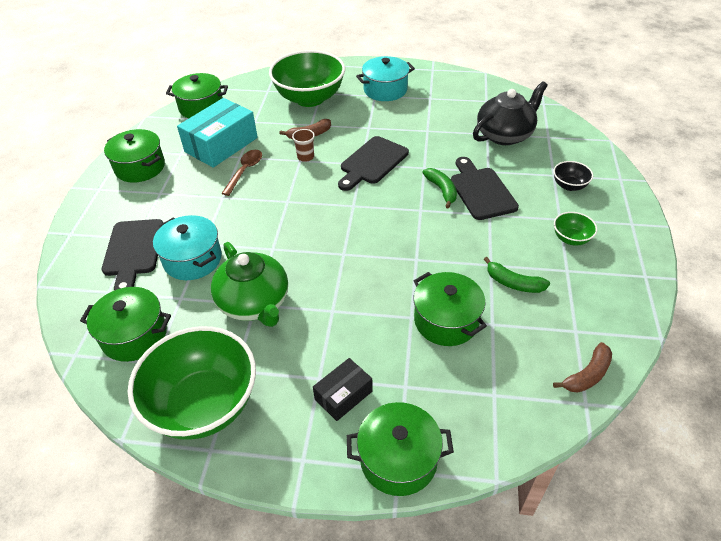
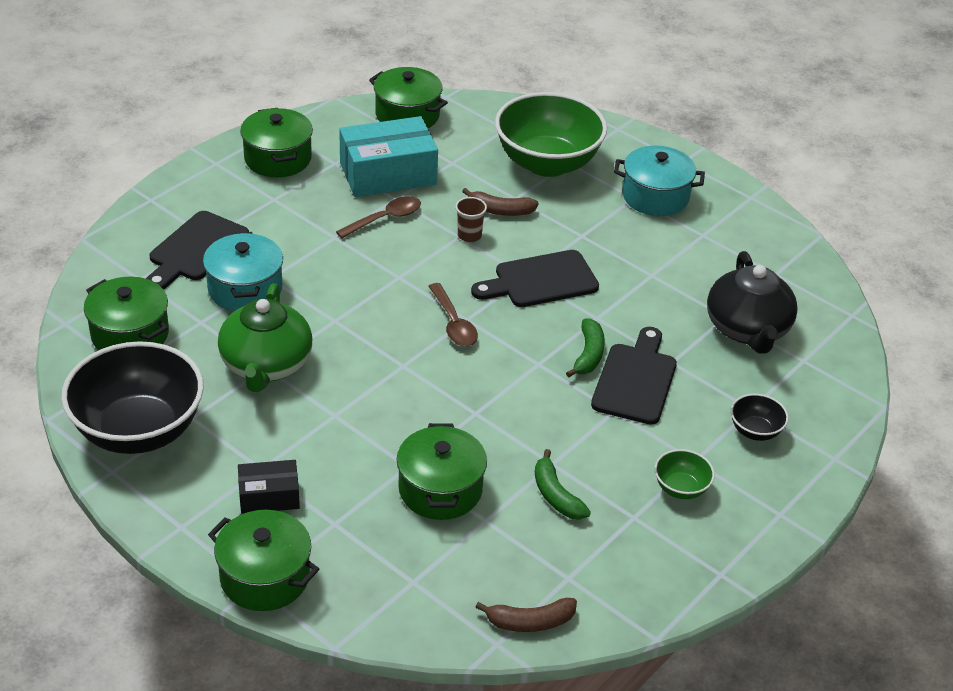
camera: 30 degrees right, 5 degrees down
green bowl [128,326,256,440] -> black bowl [61,341,204,454]
black teapot [473,81,548,145] -> black teapot turned 90 degrees clockwise [707,251,798,354]
none -> brown spoon [428,283,478,346]

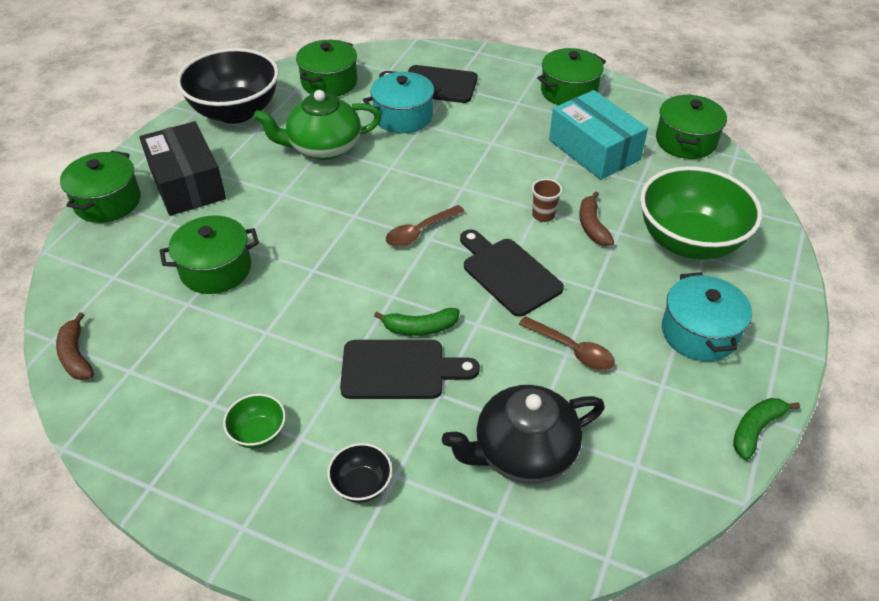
camera: 75 degrees right, 5 degrees up
black box [238,460,300,514] -> black box [139,121,226,216], size x1.85
brown spoon [336,196,421,238] -> brown spoon moved to [518,316,615,370]
green banana [535,449,591,520] -> green banana moved to [733,398,800,460]

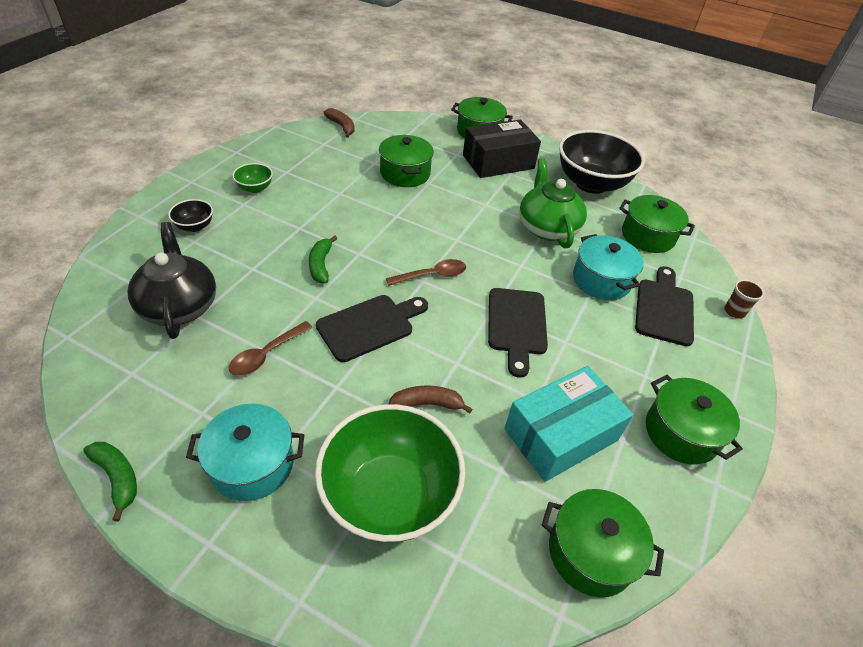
camera: 90 degrees right, 0 degrees up
brown banana [56,312,94,380] -> brown banana turned 75 degrees clockwise [323,108,355,138]
black cutting board [340,340,480,399] -> black cutting board moved to [488,288,548,378]
brown spoon [386,205,465,247] -> brown spoon turned 105 degrees clockwise [386,259,466,286]
brown cup [532,179,562,222] -> brown cup moved to [725,280,764,319]

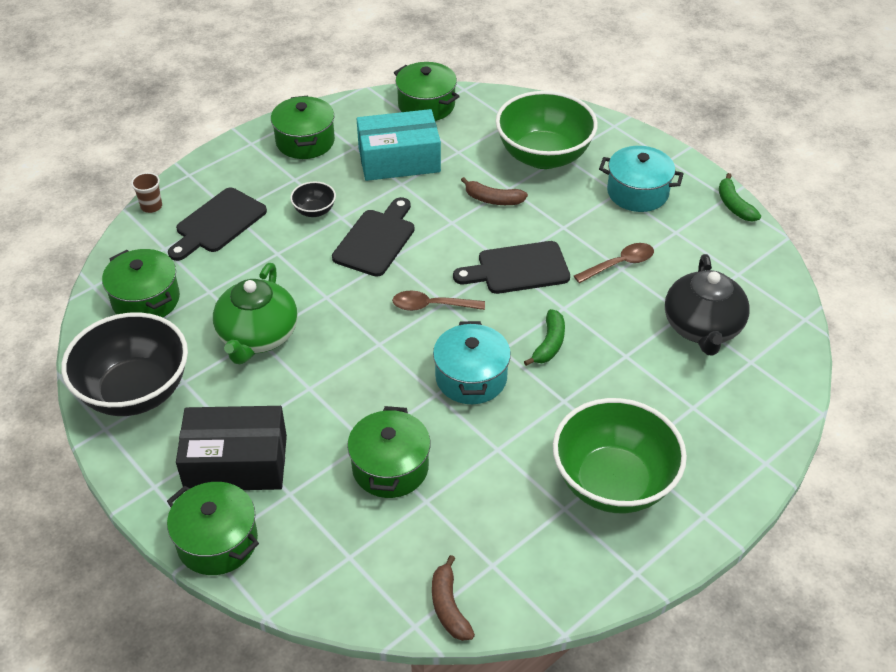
camera: 155 degrees left, 0 degrees up
black bowl [168,199,213,232] -> black bowl moved to [290,181,336,217]
green bowl [232,163,273,193] -> green bowl [553,398,687,513], size x2.32
turquoise pot [573,234,644,300] -> turquoise pot moved to [433,321,511,404]

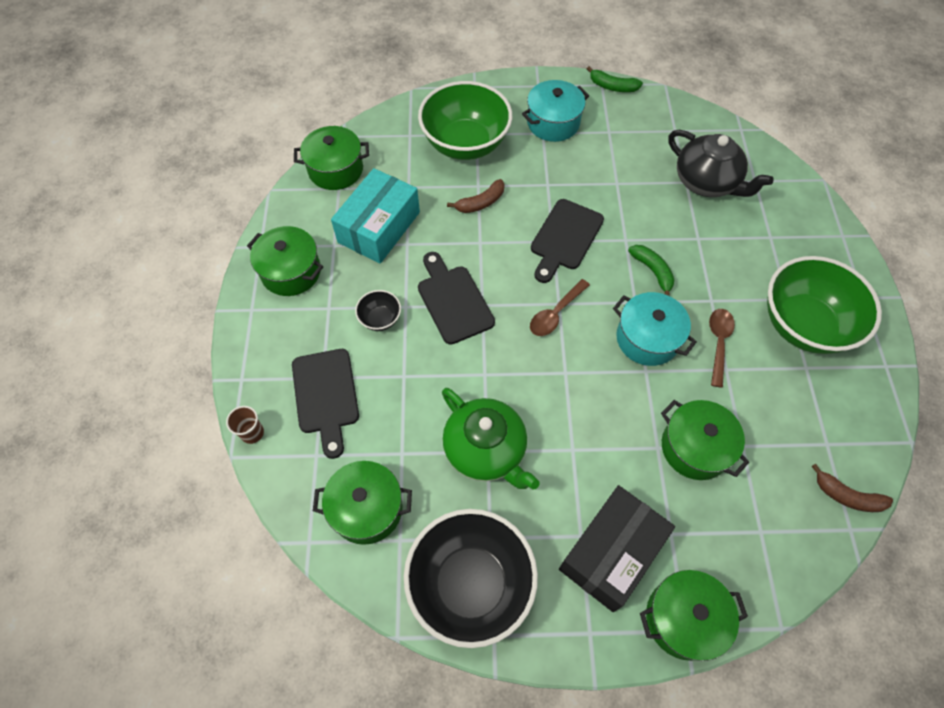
camera: 50 degrees left, 15 degrees up
brown spoon [574,243,654,283] -> brown spoon moved to [709,309,735,388]

